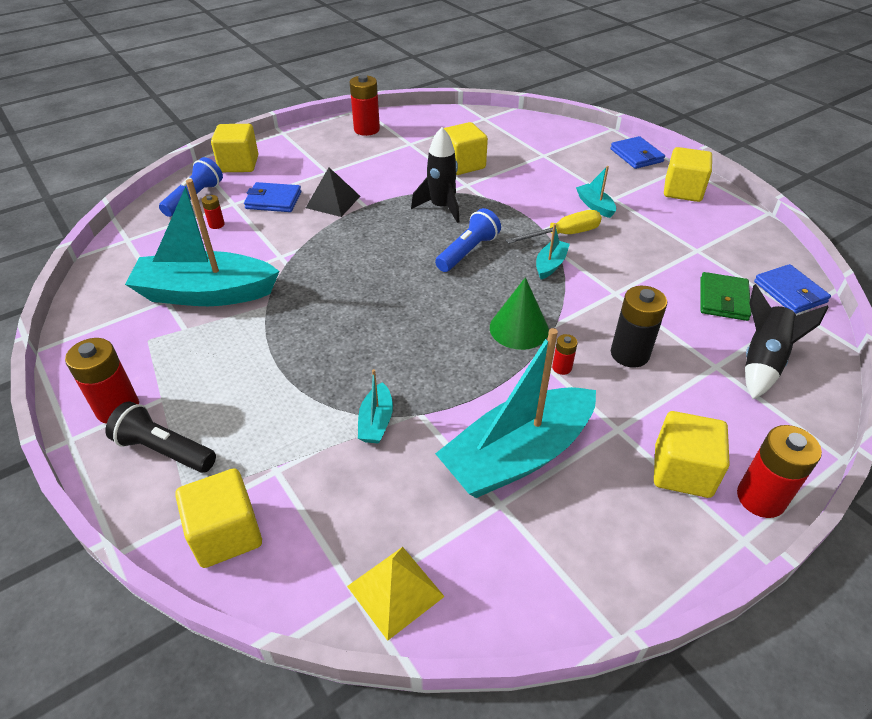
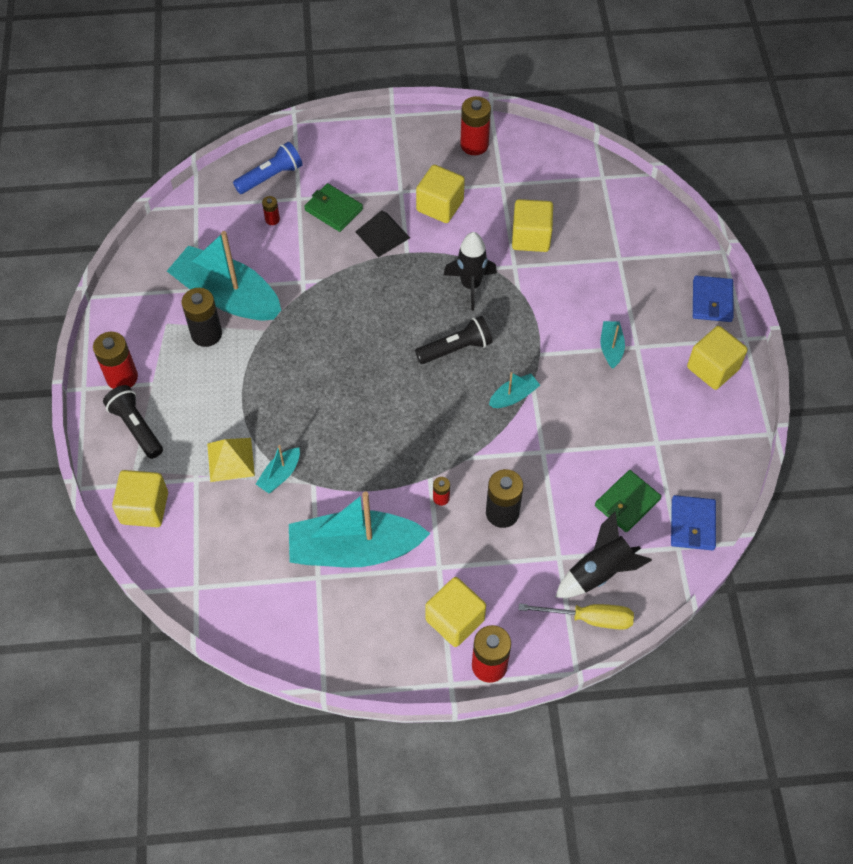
camera: 30 degrees right, 15 degrees up
yellow cube [211,124,258,172] -> yellow cube moved to [416,165,465,223]
blue wallet [244,182,301,212] -> green wallet [304,183,363,232]
yellow pyramid [347,547,445,641] -> yellow pyramid moved to [207,438,255,482]
blue flashlight [435,208,501,272] -> black flashlight [415,316,493,364]
green cone [490,277,549,350] -> none
yellow screwdriver [506,210,602,244] -> yellow screwdriver moved to [518,603,634,630]
none -> black battery [182,288,222,347]

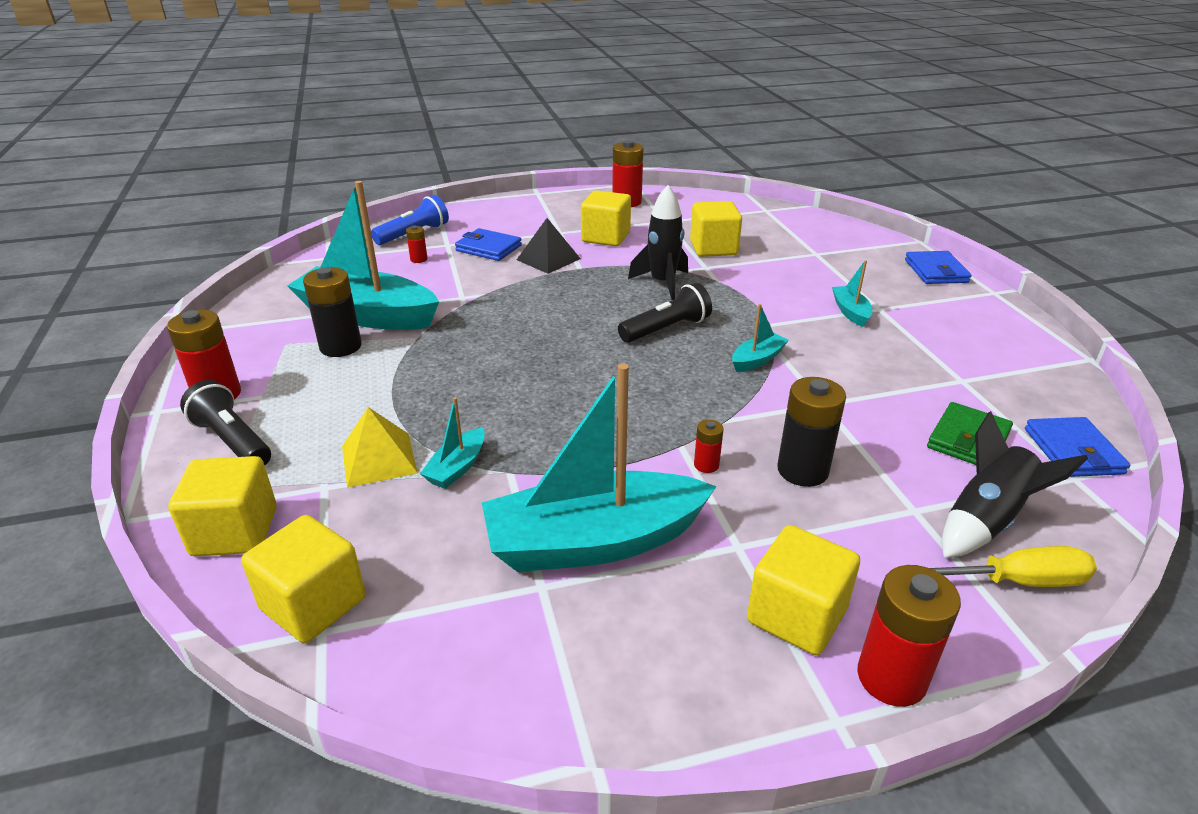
camera: 10 degrees left, 25 degrees down
green wallet [304,183,363,232] -> blue wallet [455,228,522,261]
yellow cube [687,326,748,390] -> yellow cube moved to [241,515,366,643]

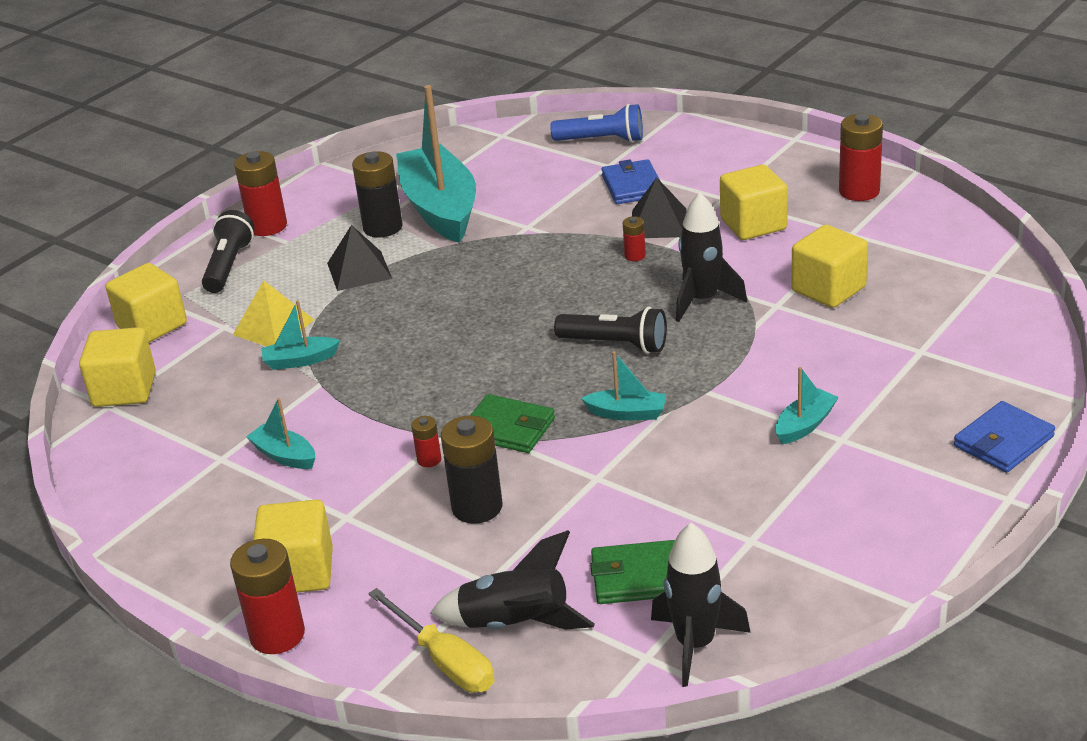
camera: 55 degrees right, 0 degrees up
red battery [406,226,428,263] -> red battery moved to [623,217,646,261]
turquoise boat [482,363,716,572] -> turquoise boat [246,398,315,469], size x0.43
blue wallet [1025,417,1130,477] -> black rocket [651,523,751,687]
none -> black pyramid [327,225,392,291]
none -> green wallet [471,394,555,453]

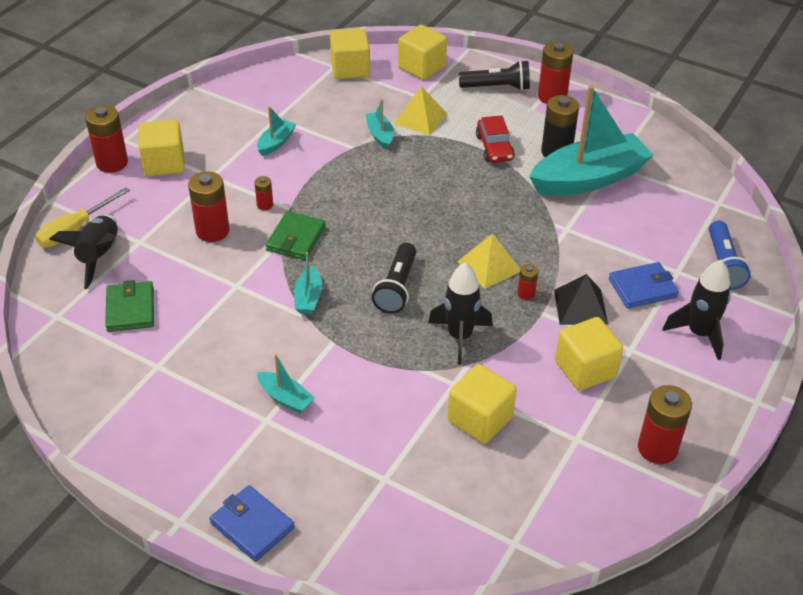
camera: 80 degrees right, 10 degrees up
black pyramid [327,225,392,291] -> red car [476,115,515,163]
black battery [441,415,502,524] -> red battery [188,171,229,242]
black rocket [651,523,751,687] -> black rocket moved to [663,260,731,360]
none -> yellow pyramid [457,233,520,289]

